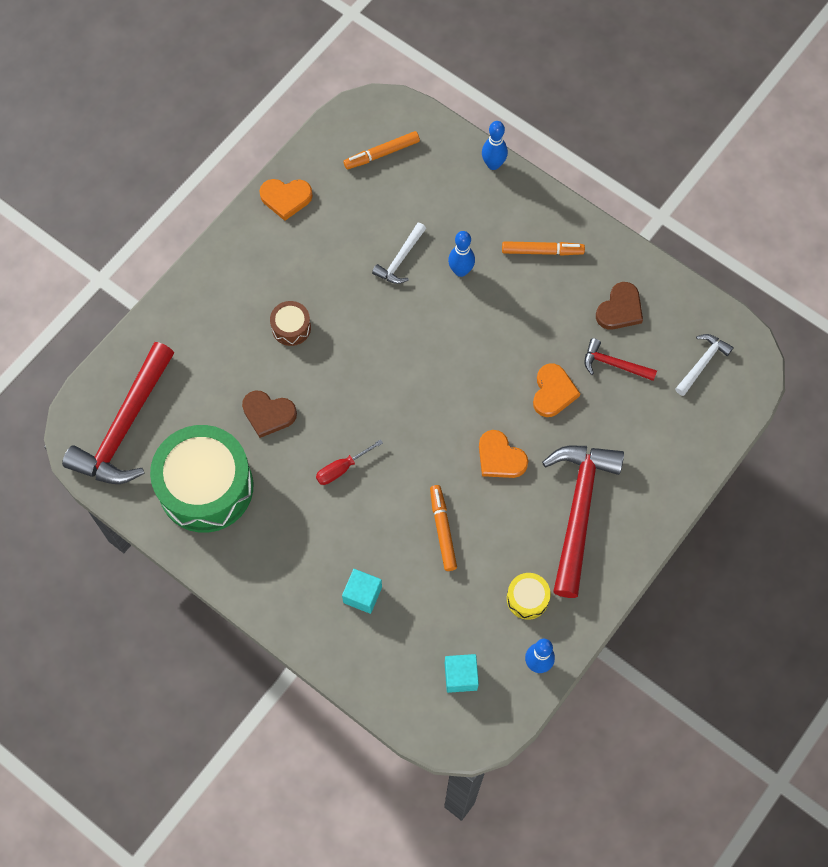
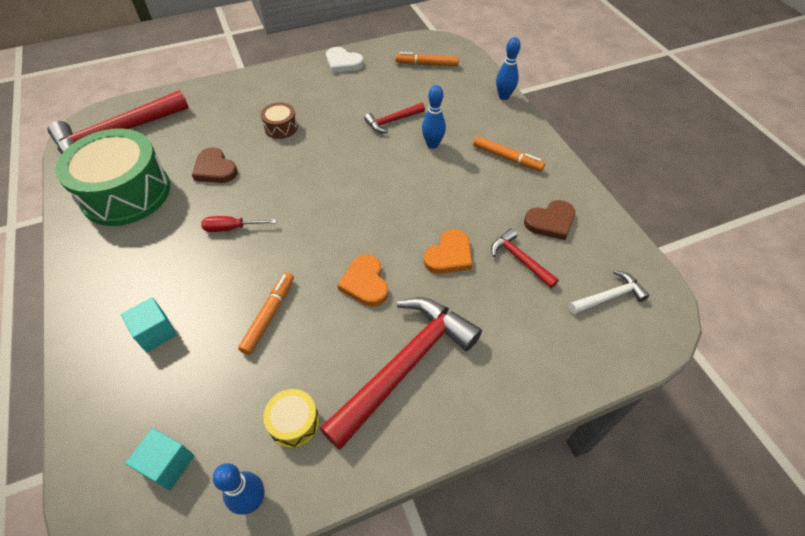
camera: 30 degrees right, 15 degrees down
orange heart [260,179,313,221] -> white heart [326,47,364,73]
white hammer [372,223,426,284] -> red hammer [364,103,425,133]

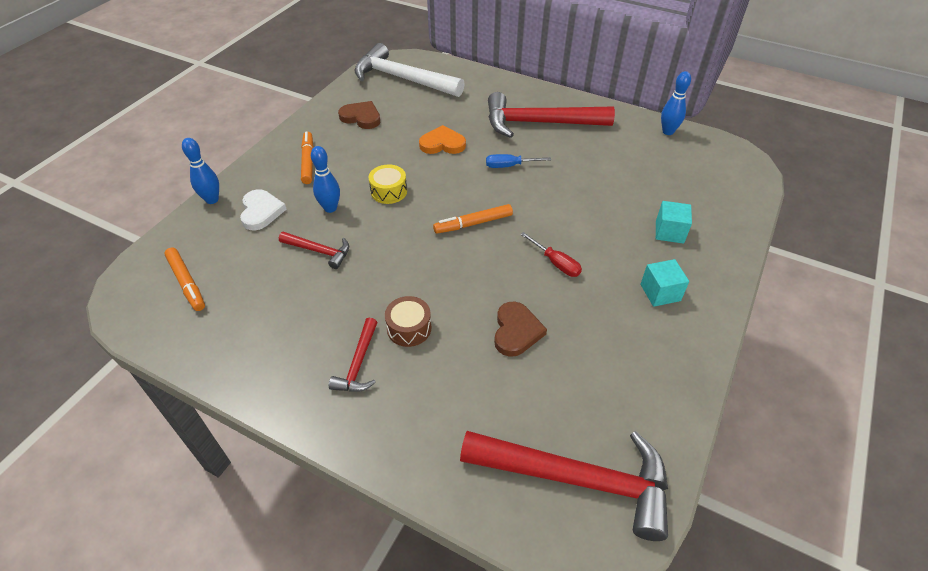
camera: 130 degrees left, 5 degrees down
green drum [55,128,170,226] -> none
turquoise cube [125,428,195,491] -> turquoise cube moved to [641,259,689,307]
orange marker [238,272,294,355] -> orange marker moved to [433,204,513,234]
yellow drum [263,389,320,448] -> yellow drum moved to [368,165,407,204]
white heart [326,47,364,73] -> white heart moved to [240,189,287,230]
orange heart [338,255,388,307] -> blue screwdriver [486,154,551,168]
red hammer [491,228,559,288] -> red hammer moved to [329,318,378,392]
white hammer [569,270,650,314] -> white hammer [354,43,465,97], size x2.08

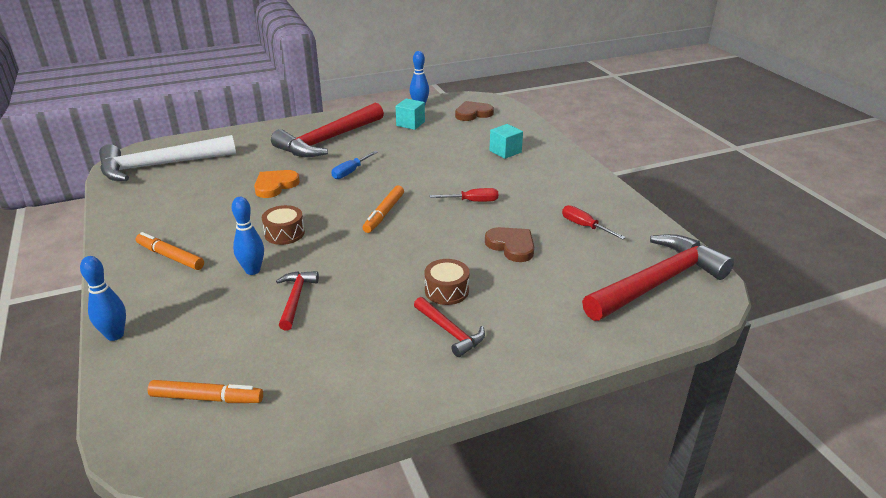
camera: 50 degrees left, 15 degrees down
white heart [240,189,287,230] -> none
red hammer [279,232,349,269] -> red hammer turned 60 degrees counterclockwise [276,271,319,330]
brown heart [338,101,380,129] -> brown heart moved to [455,101,494,121]
yellow drum [368,165,407,204] -> brown drum [262,205,305,245]
turquoise cube [641,259,689,307] -> turquoise cube moved to [395,98,425,130]
none -> red screwdriver [562,205,626,239]

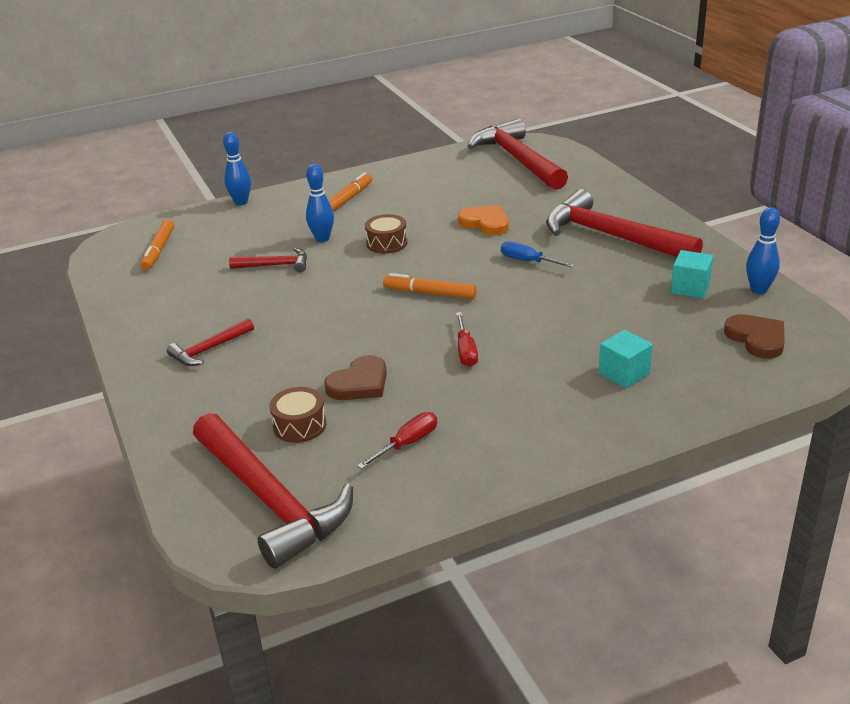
camera: 90 degrees right, 0 degrees up
white hammer [99,135,236,181] -> red hammer [467,119,568,190]
brown drum [424,259,470,305] -> brown drum moved to [269,387,326,443]

